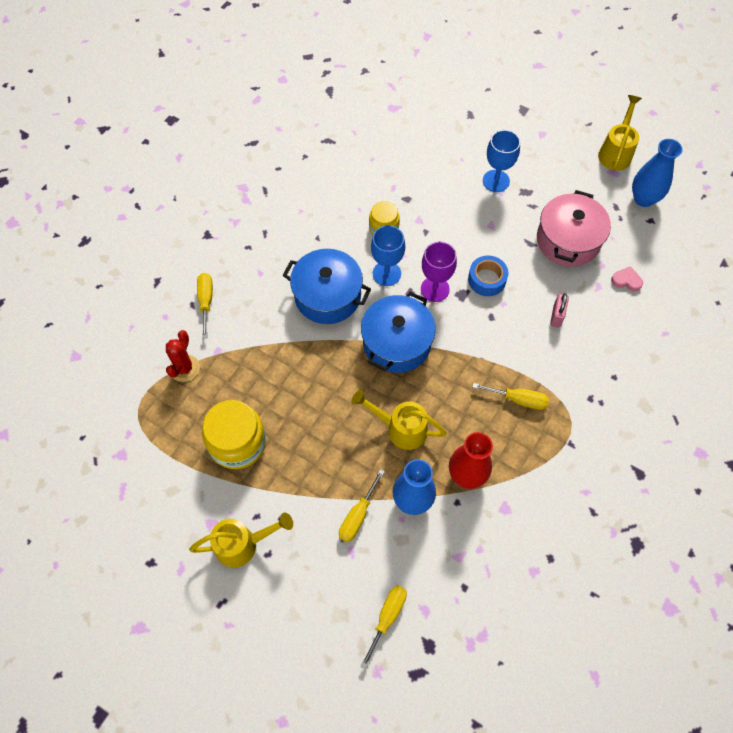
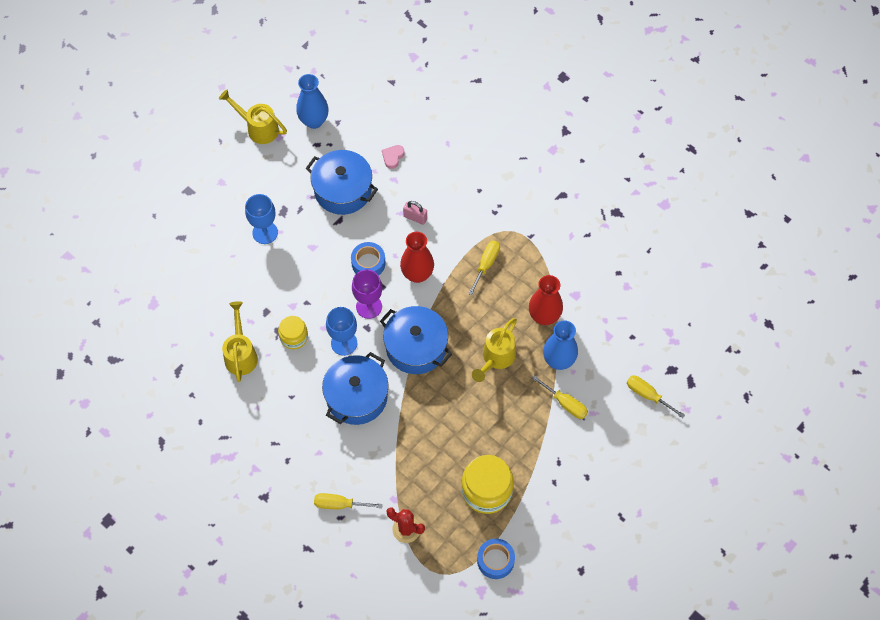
camera: 80 degrees left, 0 degrees up
yellow watering can [189,513,293,568] -> yellow watering can moved to [222,301,258,382]
pink pot [537,190,611,267] -> blue pot [306,150,378,215]
none -> red vase [400,232,434,283]
none -> blue tape [477,539,515,579]

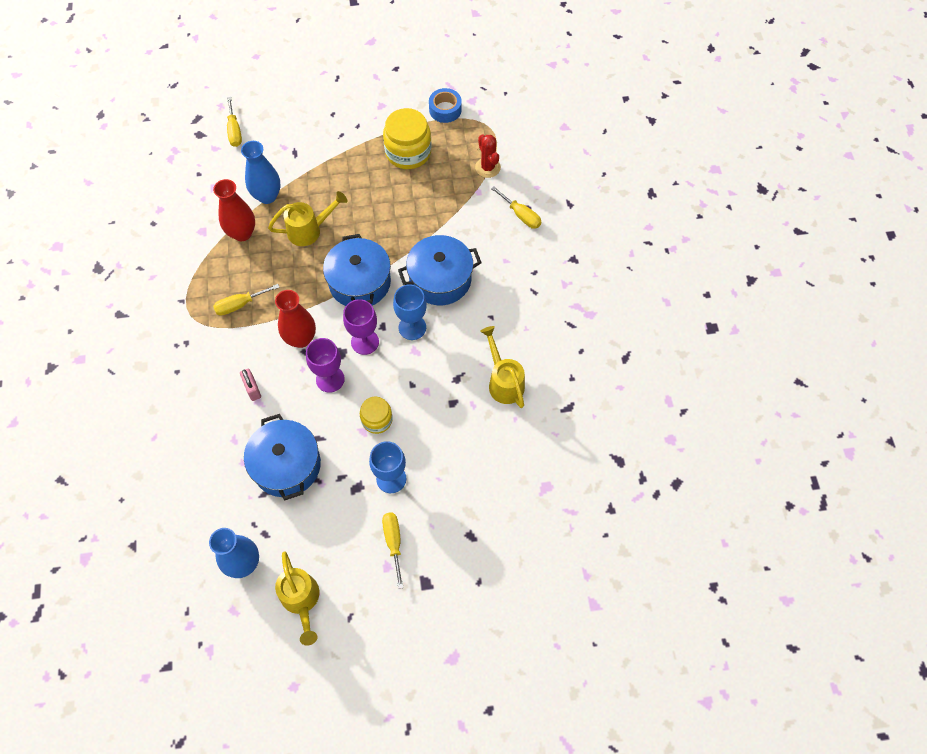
camera: 140 degrees left, 0 degrees up
yellow watering can [222,301,258,382] -> yellow watering can turned 120 degrees clockwise [480,326,525,408]
yellow jar [278,316,308,349] -> yellow jar moved to [360,396,393,434]
blue tape [351,242,386,276] -> purple goblet [306,338,345,393]
pink heart [382,145,405,169] -> none
yellow screwdriver [532,375,588,419] -> yellow screwdriver moved to [382,512,404,589]

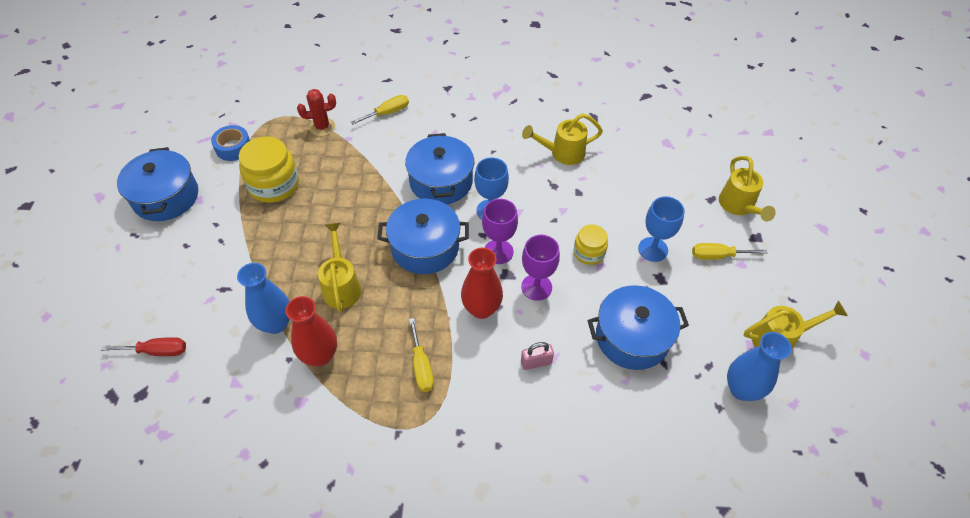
camera: 80 degrees left, 10 degrees down
yellow screwdriver [227,97,242,147] -> red screwdriver [101,337,186,356]
none -> blue pot [117,147,198,221]
none -> yellow watering can [719,156,776,221]

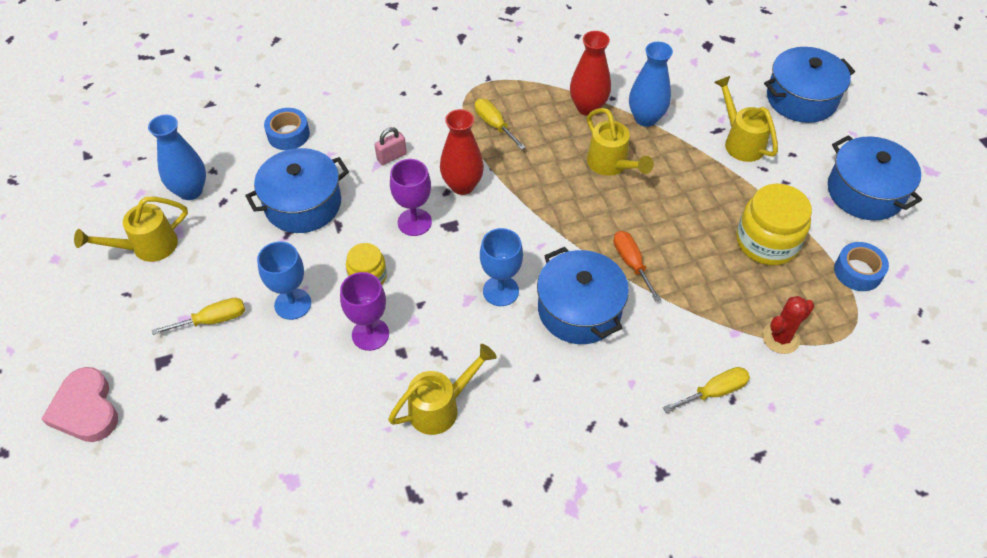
camera: 160 degrees right, 0 degrees up
red screwdriver [101,337,186,356] -> none
yellow screwdriver [351,95,409,125] -> yellow screwdriver turned 150 degrees counterclockwise [663,367,750,413]
blue pot [377,199,469,274] -> blue pot moved to [764,47,855,123]
purple goblet [482,199,518,264] -> purple goblet moved to [340,272,389,351]
yellow watering can [719,156,776,221] -> yellow watering can moved to [714,76,778,162]
none -> pink heart [41,367,118,442]
none -> blue tape [264,108,310,150]
none -> orange screwdriver [614,231,661,301]

